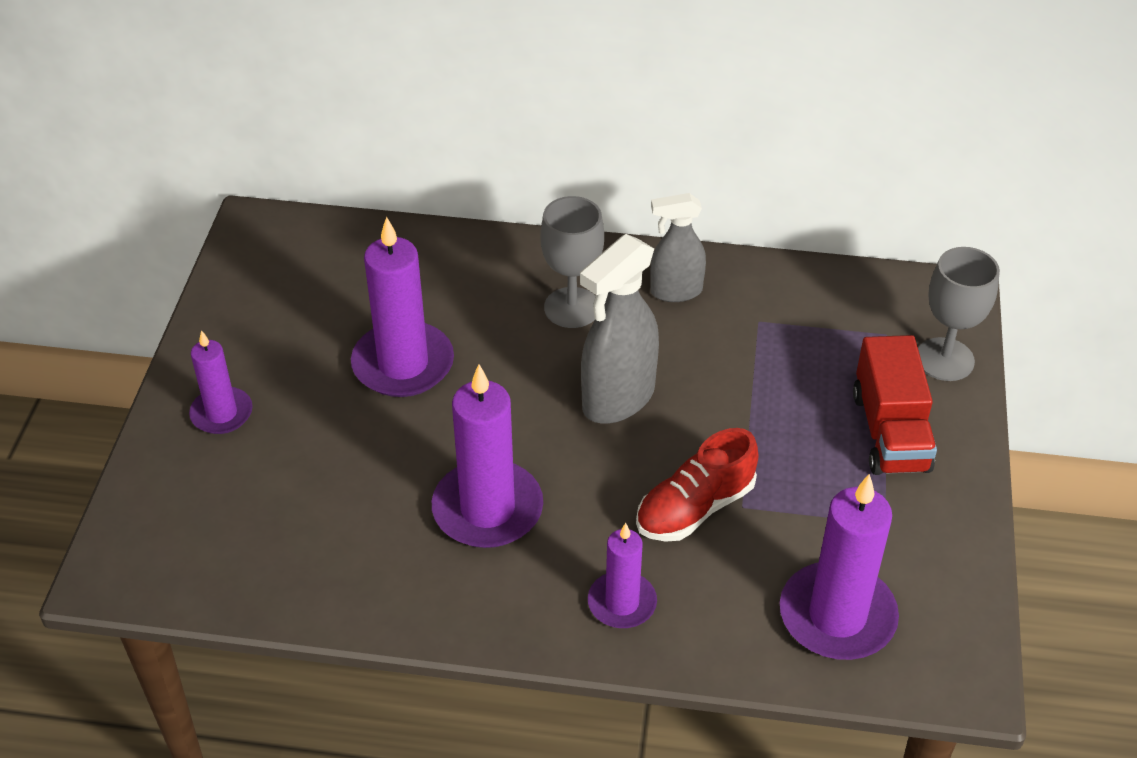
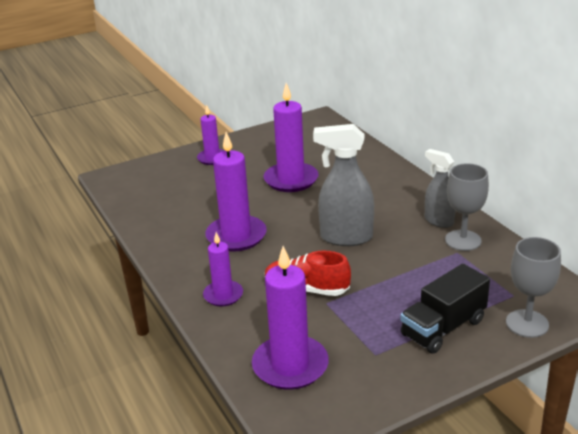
camera: 55 degrees right, 15 degrees down
grey goblet [540,196,604,328] -> grey goblet moved to [445,163,489,251]
red truck [853,335,937,475] -> black truck [400,264,490,354]

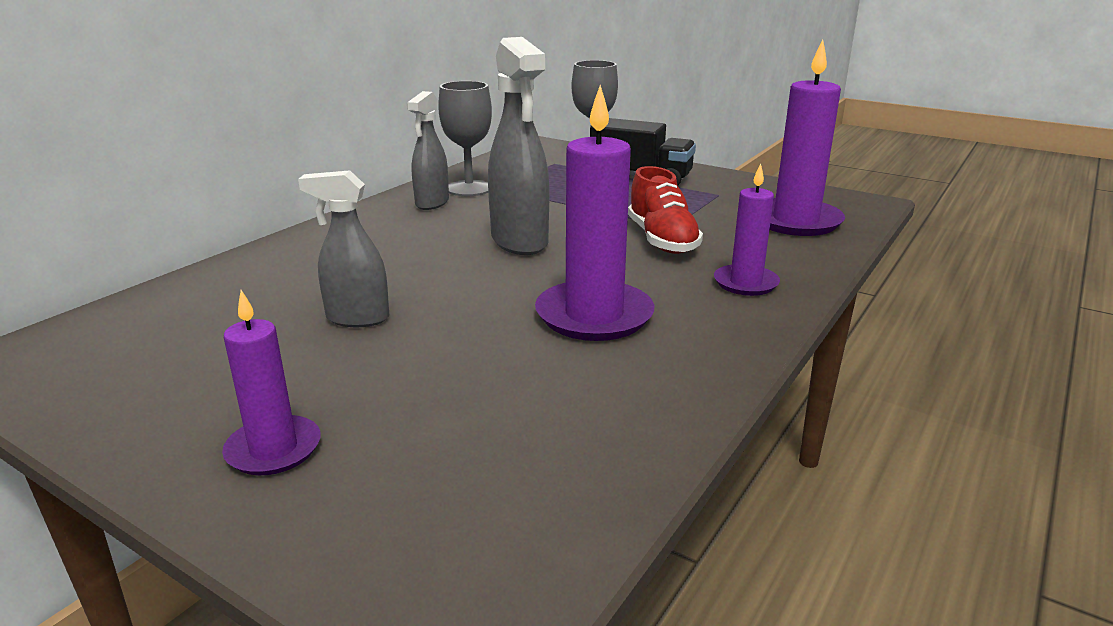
camera: 120 degrees left, 5 degrees down
purple candle [263,83,318,192] -> grey spray bottle [298,170,389,327]

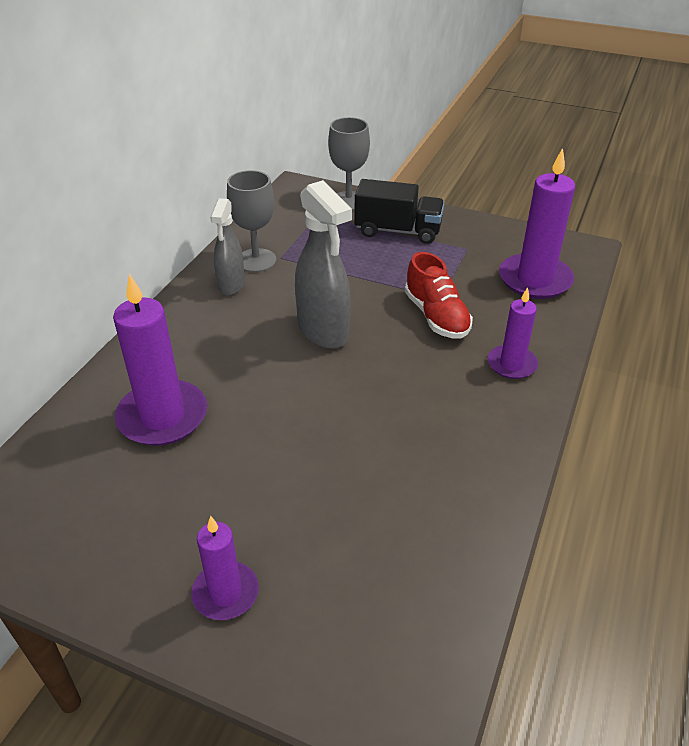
camera: 10 degrees left, 15 degrees up
grey spray bottle [298,170,389,327] -> none
purple candle [535,85,654,341] -> purple candle moved to [113,274,207,446]

